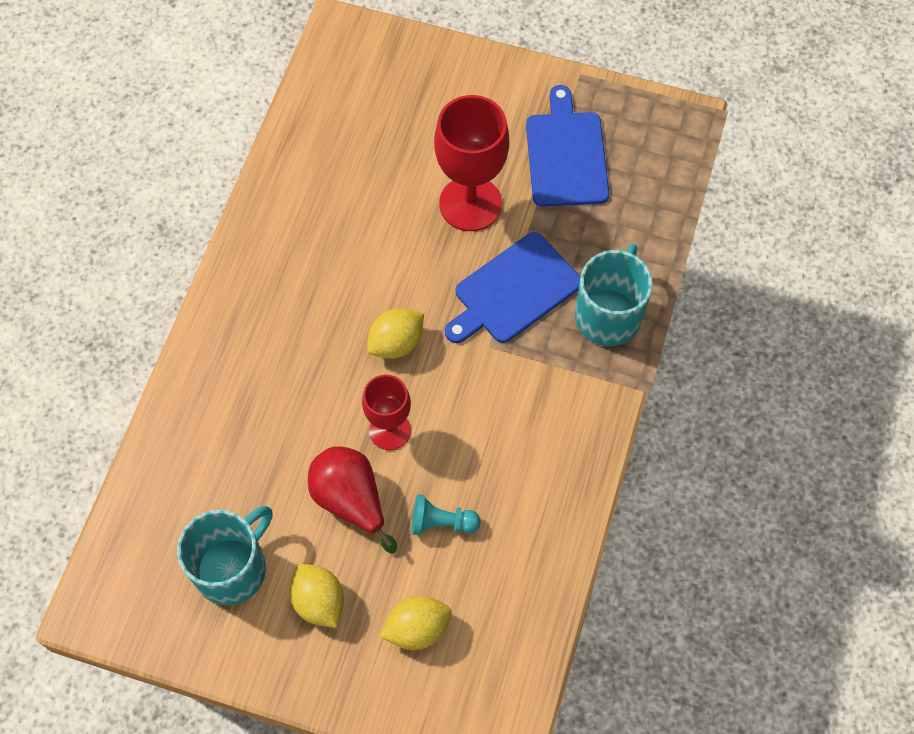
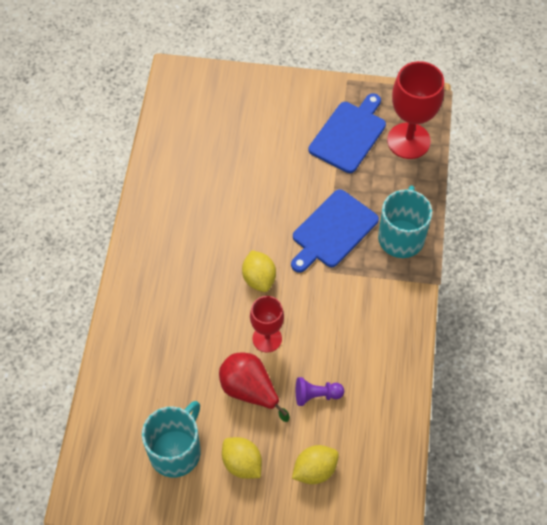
camera: 10 degrees left, 5 degrees down
yellow lemon [367,308,424,359] -> yellow lemon turned 60 degrees counterclockwise [242,250,276,292]
turquoise pawn [412,495,480,535] -> purple pawn [296,377,344,406]
red goblet [434,95,509,231] -> red goblet moved to [387,61,444,159]
blue cutting board [526,85,609,207] -> blue cutting board turned 45 degrees clockwise [309,93,386,173]

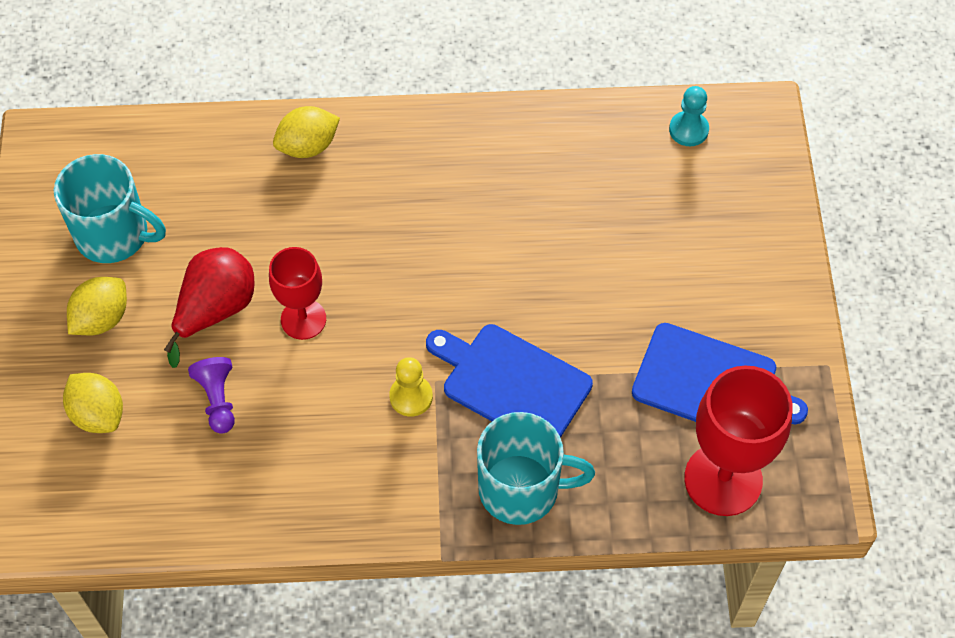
camera: 80 degrees right, 0 degrees up
yellow lemon [242,250,276,292] -> yellow lemon moved to [273,106,340,158]
none -> yellow pawn [389,357,433,417]
none -> turquoise pawn [669,86,709,146]

